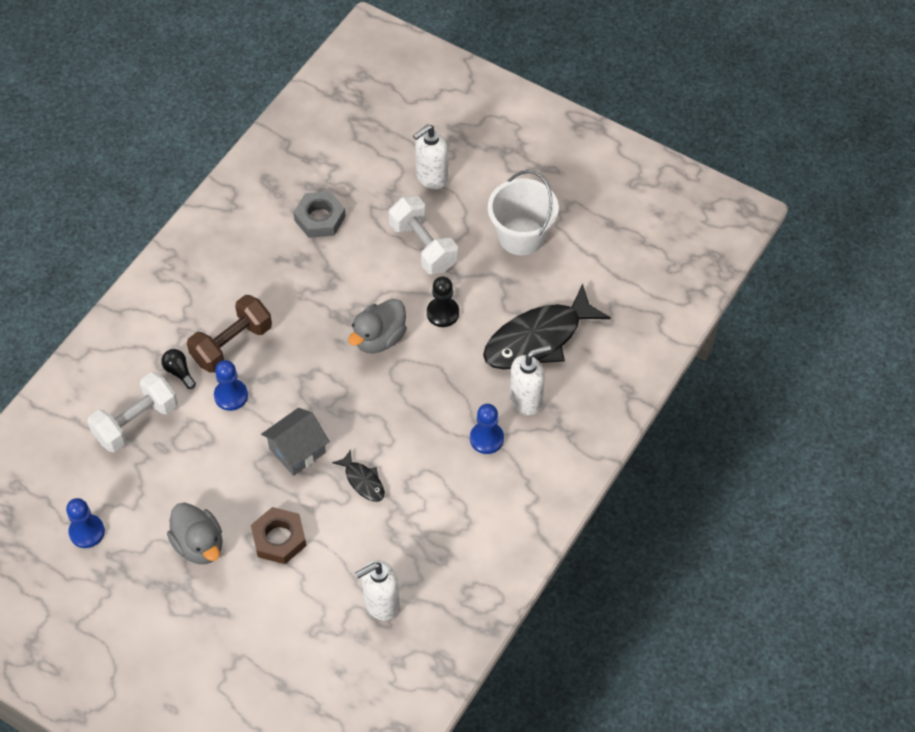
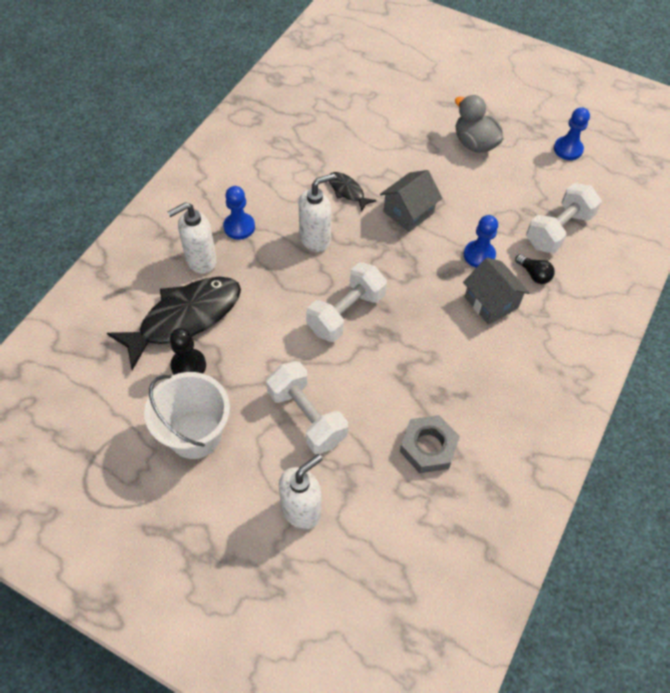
camera: 175 degrees right, 0 degrees up
brown dumbbell [187,295,272,373] -> grey house [463,257,530,325]
brown nut [251,507,306,564] -> none
grey duck [348,299,407,354] -> white dumbbell [306,263,387,342]
white soap dispenser [355,560,399,621] -> white soap dispenser moved to [299,173,336,252]
black pawn [427,277,459,327] -> black pawn moved to [170,328,206,375]

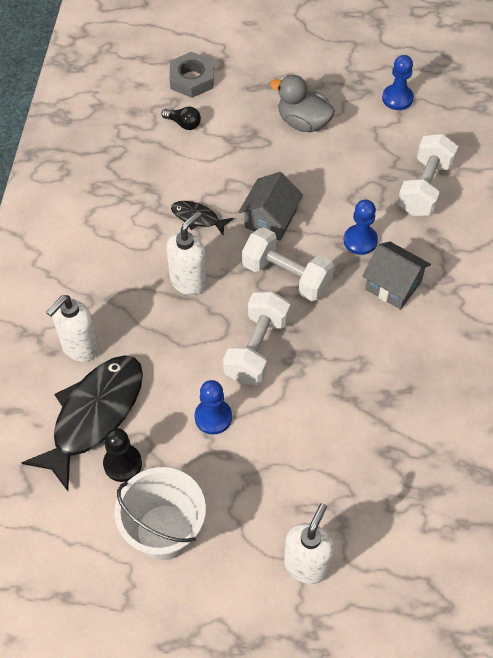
camera: 20 degrees left, 0 degrees up
blue pawn [223,186,255,240] -> blue pawn moved to [194,380,232,435]
white dumbbell [266,361,348,454] -> white dumbbell moved to [242,227,334,301]
grey nut [399,415,460,473] -> grey nut moved to [170,52,213,98]
black light bulb [515,254,555,284] -> black light bulb moved to [161,106,201,130]

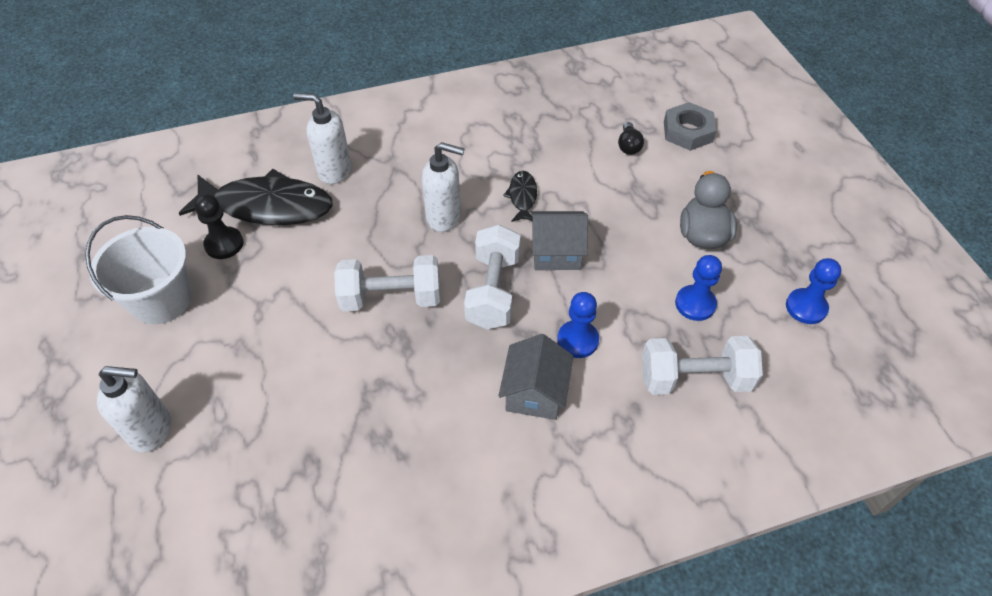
camera: 65 degrees right, 5 degrees down
blue pawn [194,380,232,435] -> blue pawn moved to [675,255,722,321]

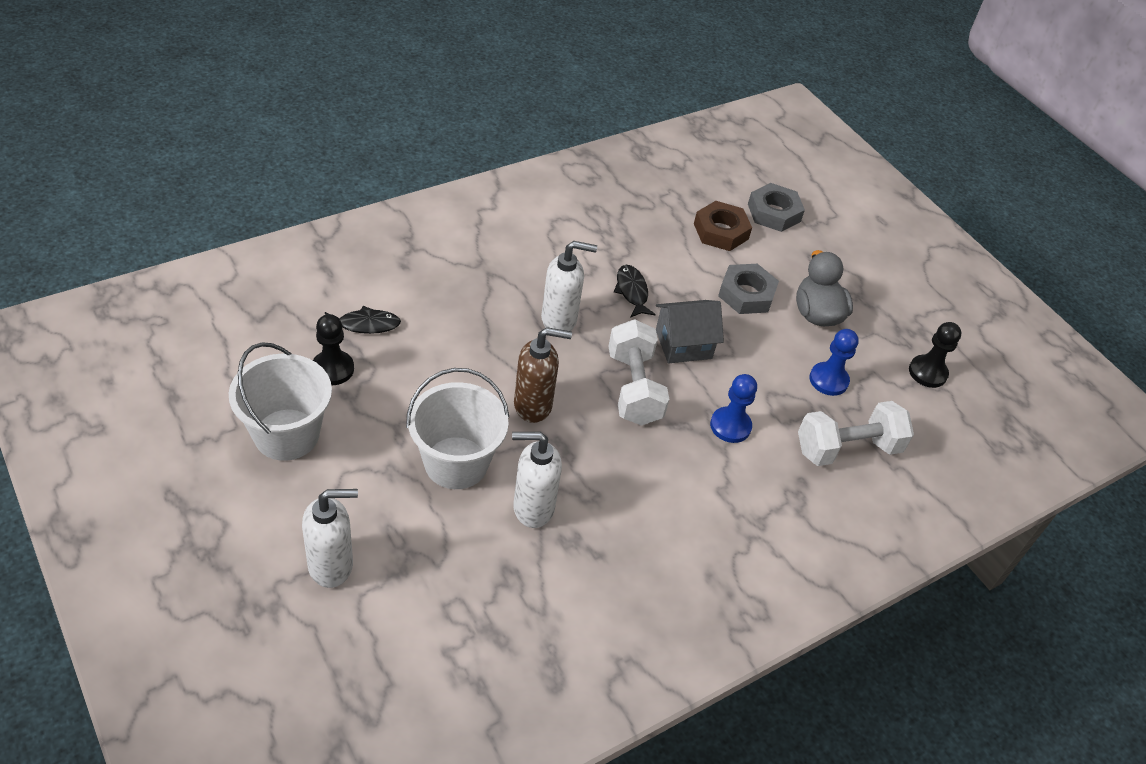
camera: 20 degrees left, 5 degrees down
black fish [179,169,333,225] -> black fish [325,306,401,334], size x0.46
white soap dispenser [293,93,351,184] -> white soap dispenser moved to [512,432,562,528]
white dumbbell [334,255,440,311] -> brown soap dispenser [514,327,572,423]
grey house [498,334,573,420] -> none
black light bulb [618,122,644,155] -> brown nut [694,201,752,251]
blue pawn [786,258,841,324] -> black pawn [909,322,961,388]
none -> white bucket [406,368,509,489]
none -> grey nut [718,264,779,314]

